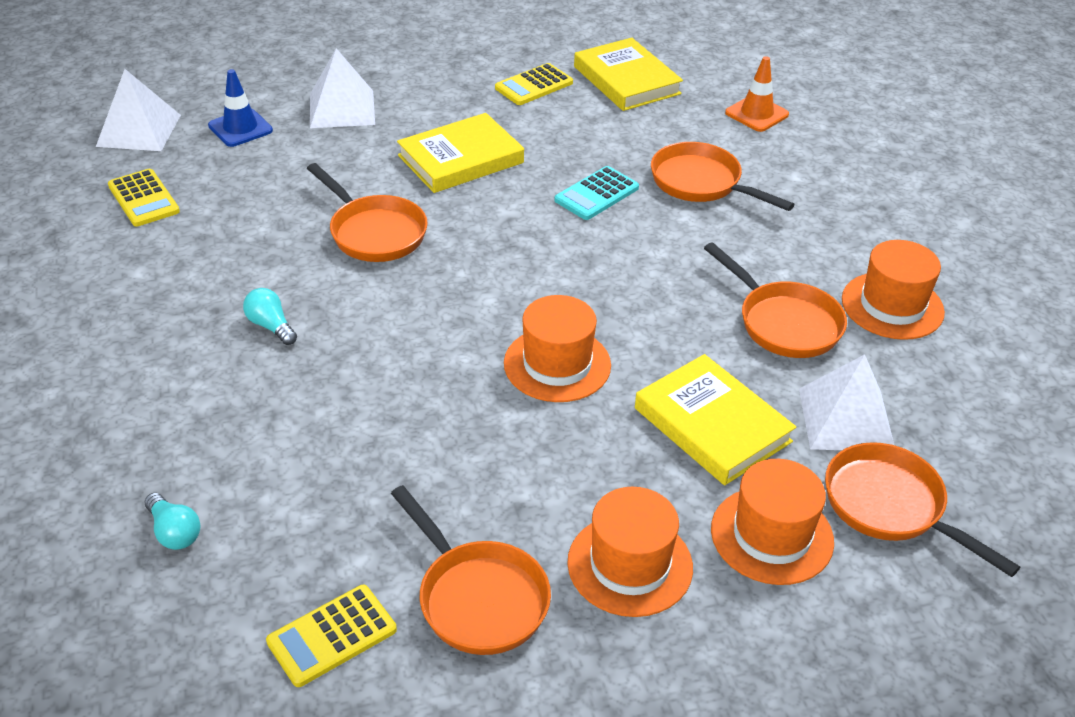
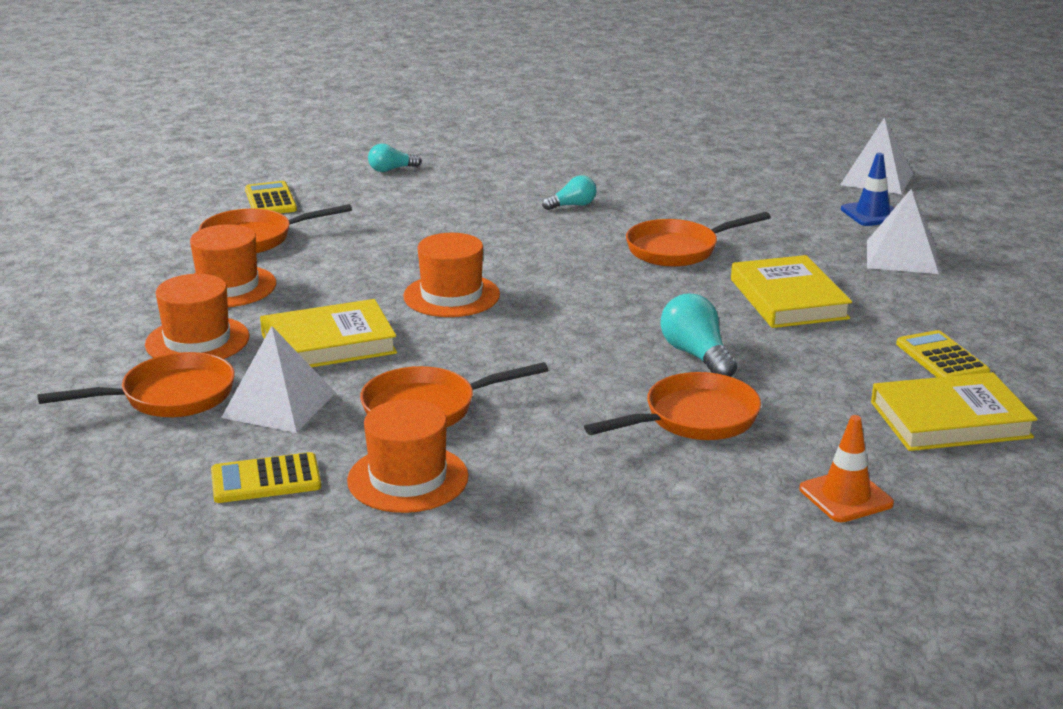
camera: 110 degrees right, 15 degrees down
yellow calculator [108,169,180,227] -> yellow calculator moved to [211,452,321,503]
turquoise calculator [555,166,639,220] -> turquoise light bulb [660,294,737,377]

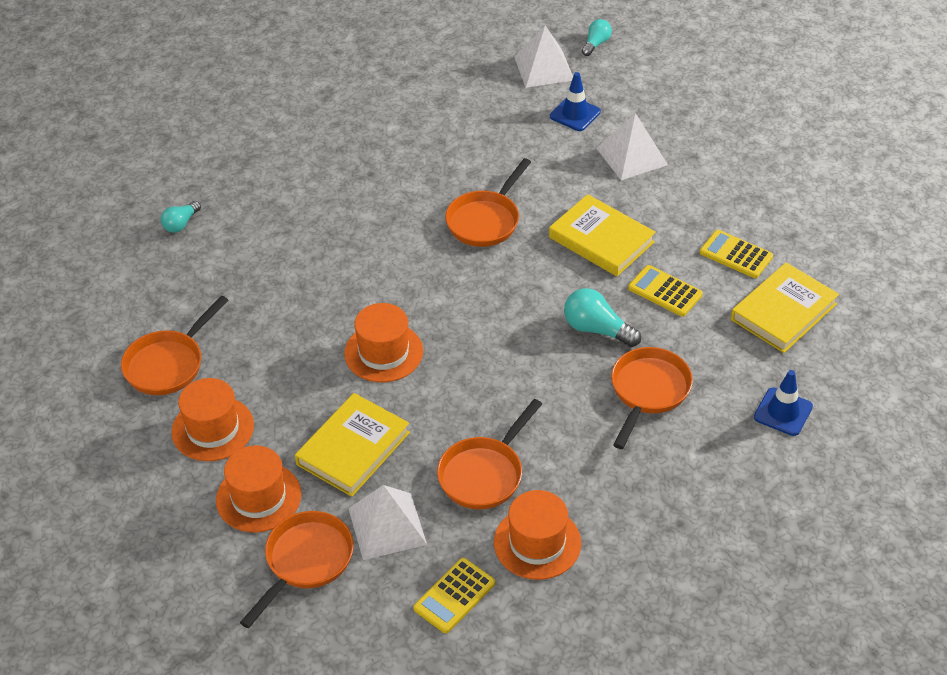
camera: 35 degrees left, 20 degrees up
yellow calculator [245,181,297,213] -> yellow calculator moved to [628,265,703,317]
turquoise light bulb [542,175,596,210] -> turquoise light bulb moved to [582,19,612,56]
orange traffic cone [800,415,894,522] -> blue traffic cone [754,370,813,436]

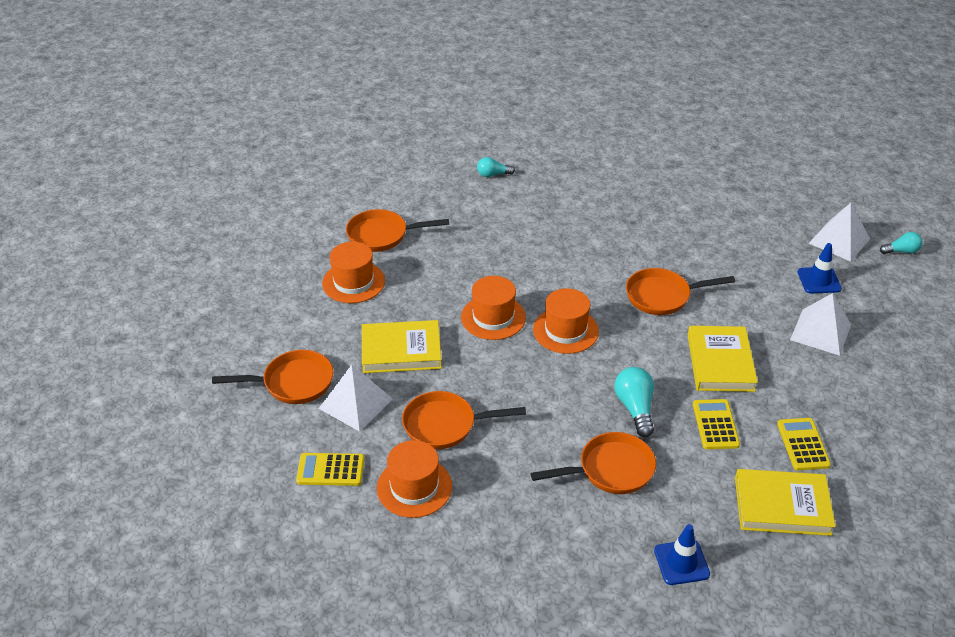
camera: 50 degrees right, 5 degrees down
orange hat [216,445,301,532] -> orange hat moved to [533,288,599,354]

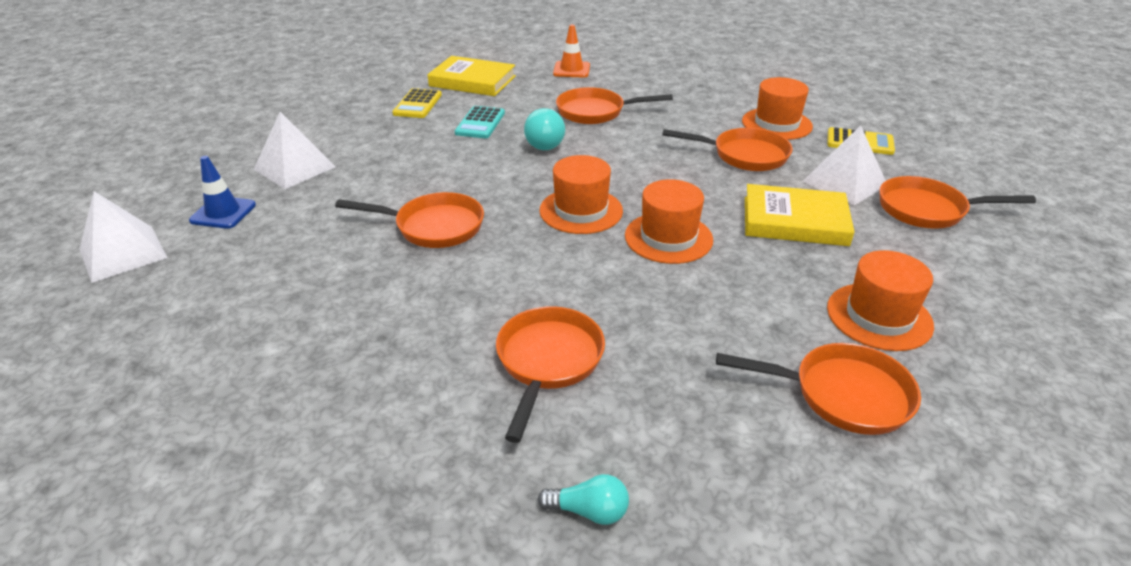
camera: 165 degrees left, 5 degrees down
blue traffic cone [654,524,710,585] -> orange traffic cone [553,24,590,77]
yellow book [688,326,758,392] -> none
yellow calculator [693,399,740,449] -> turquoise calculator [455,106,505,138]
turquoise light bulb [880,232,923,254] -> none
none -> orange pan [496,306,605,443]

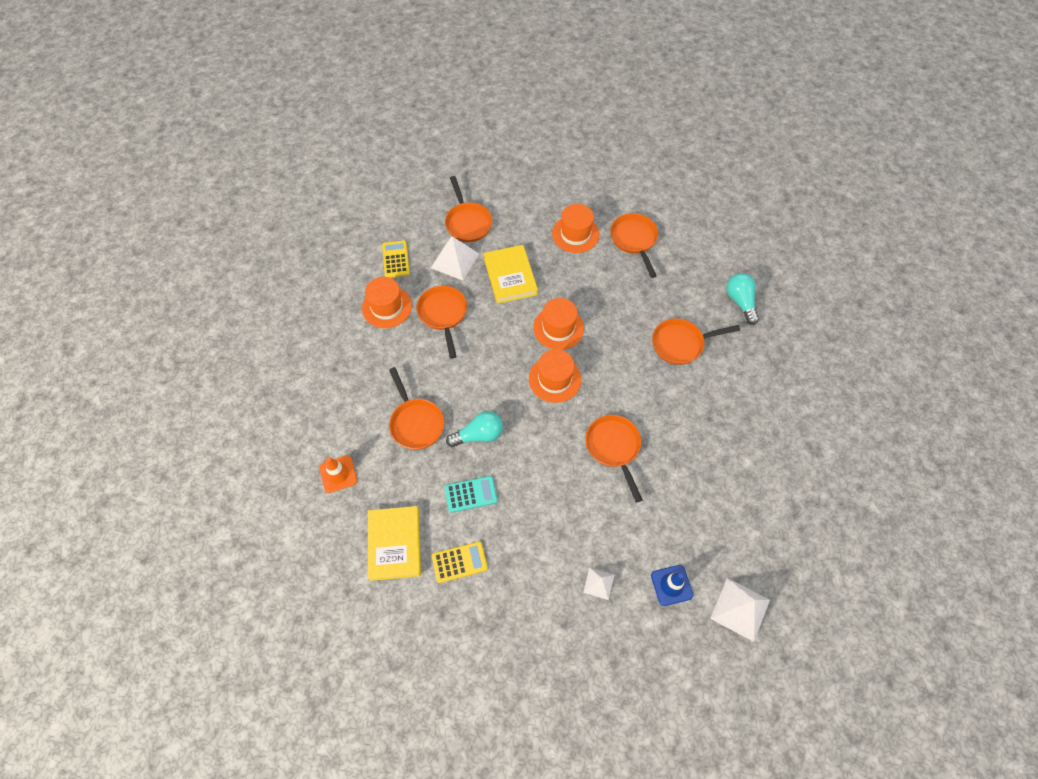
camera: 115 degrees left, 25 degrees up
white pyramid [254,112,335,189] -> white pyramid [583,567,614,600], size x0.57
turquoise light bulb [538,474,629,525] -> turquoise light bulb [727,273,759,325], size x1.56

